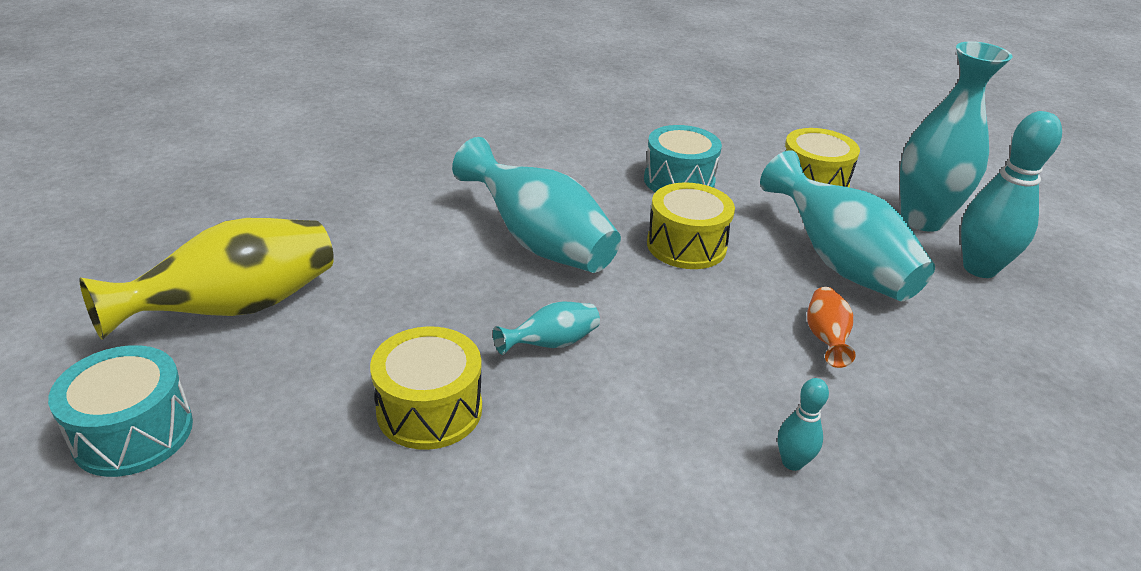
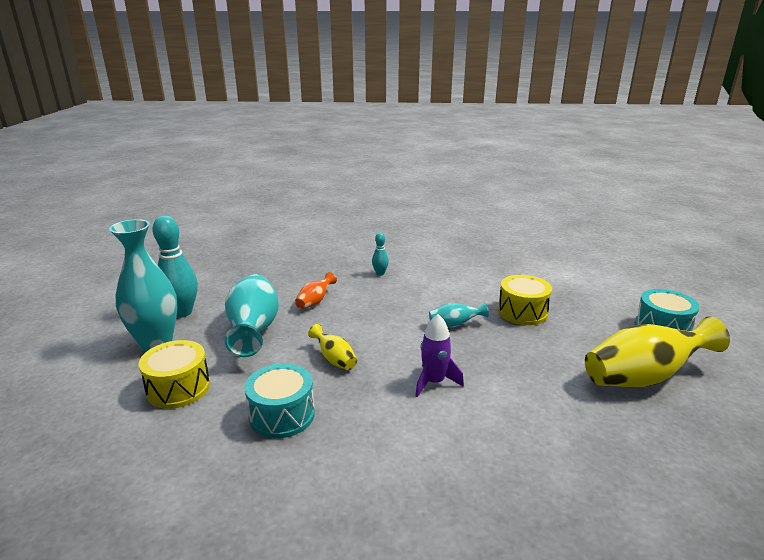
camera: 155 degrees left, 10 degrees down
turquoise vase [452,137,621,273] -> purple rocket [415,314,464,397]
yellow drum [647,182,735,269] -> yellow vase [308,324,357,370]

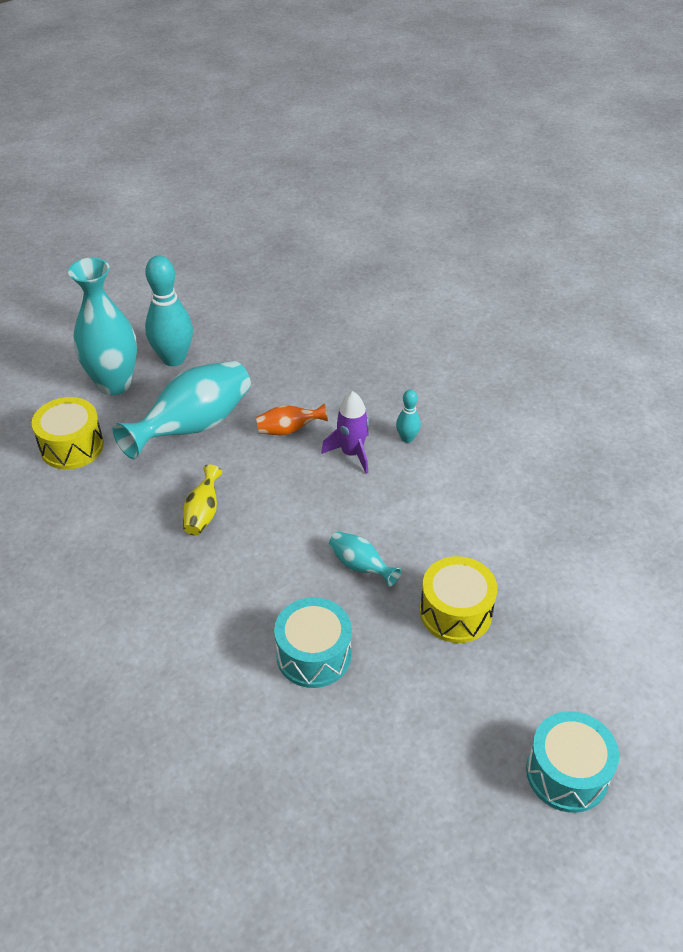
camera: 50 degrees right, 20 degrees up
turquoise drum [245,363,315,439] -> turquoise drum moved to [274,597,352,688]
purple rocket [415,314,464,397] -> purple rocket moved to [321,391,369,474]
yellow vase [585,316,730,387] -> none

